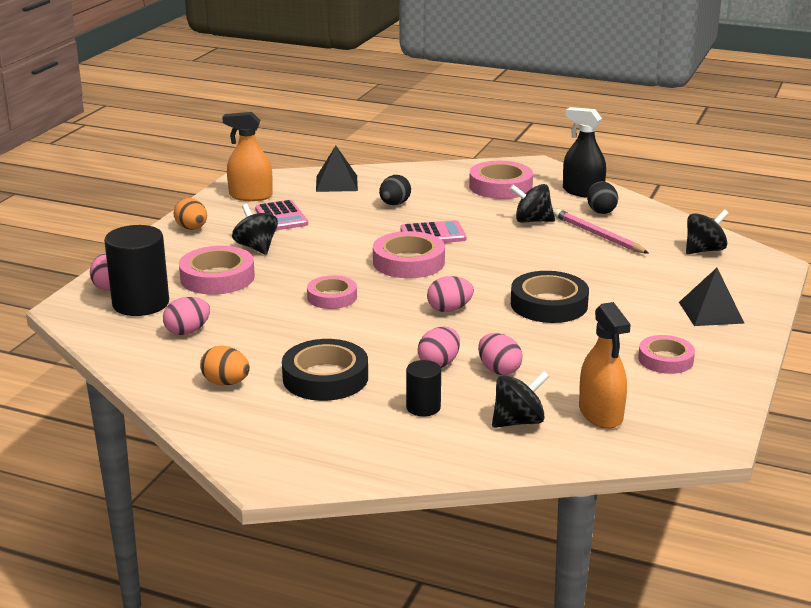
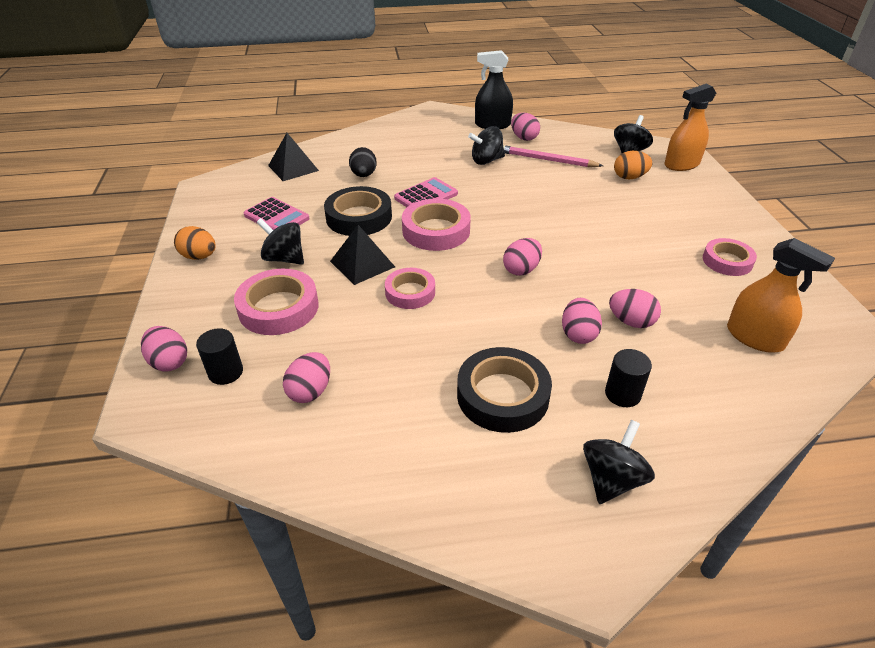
camera: 30 degrees left, 15 degrees up
black cylinder [104,225,169,316] -> black cylinder [196,328,243,385], size x0.53
orange egg [200,346,250,385] -> orange egg moved to [614,151,653,180]
orange spray bottle [222,112,273,201] -> orange spray bottle moved to [664,84,716,171]
pink tape [469,161,533,199] -> none
black spinning top [492,371,549,428] -> black spinning top moved to [583,420,655,504]
black tape [511,271,589,323] -> black tape moved to [324,186,392,236]
black egg [587,181,618,214] -> pink egg [511,112,540,141]
black pyramid [679,268,745,326] -> black pyramid moved to [330,225,395,285]

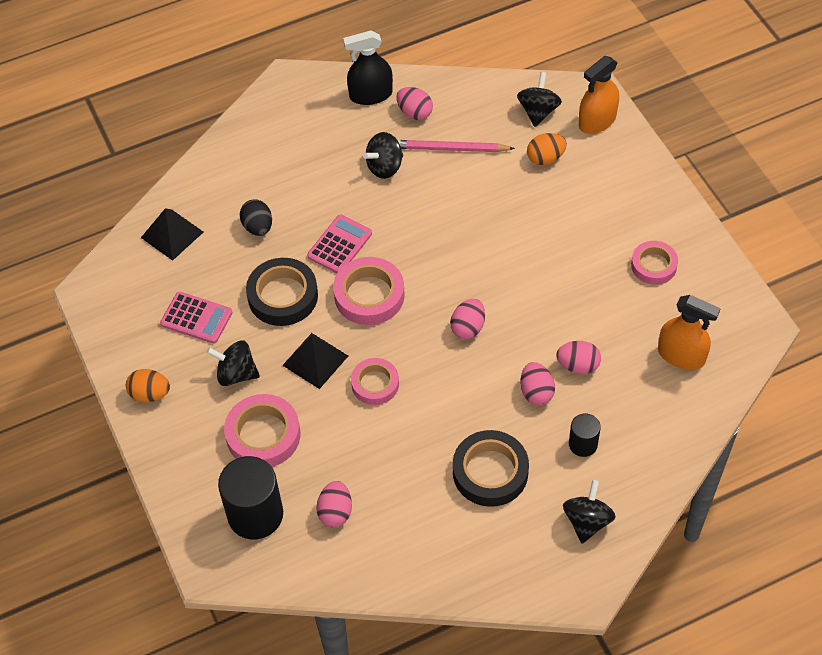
camera: 15 degrees left, 15 degrees up
pink egg [141,326,187,372] -> none
black cylinder [196,328,243,385] -> black cylinder [218,456,283,539], size x1.89

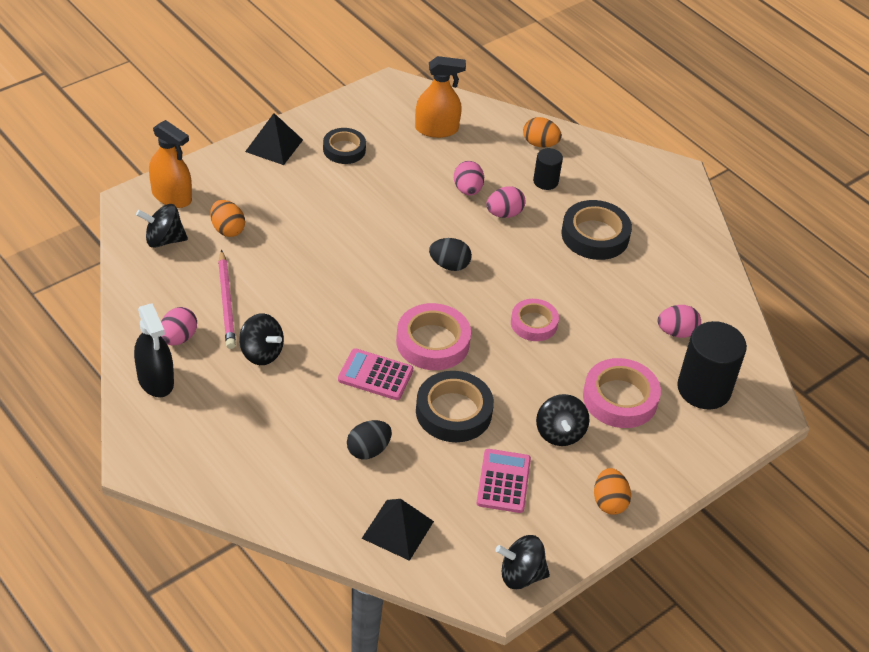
camera: 110 degrees left, 10 degrees down
black pyramid [282,333,348,389] -> black pyramid moved to [245,113,303,165]
pink egg [450,299,485,339] -> black egg [429,238,472,271]
black spinning top [563,480,616,544] -> black spinning top moved to [495,535,550,589]
pink tape [631,241,678,285] -> black tape [323,128,366,164]
orange spray bottle [658,295,721,370] -> orange spray bottle turned 75 degrees clockwise [415,56,466,138]
none -> orange egg [523,117,562,148]

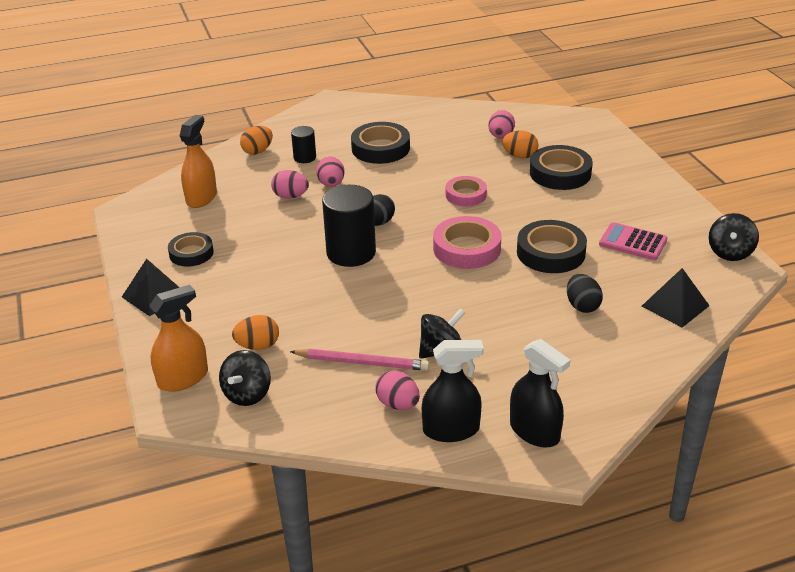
camera: 65 degrees left, 10 degrees down
pink calculator [338,348,413,400] -> none
black spinning top [536,394,589,446] -> none
pink tape [583,358,661,428] -> black tape [530,145,593,190]
orange egg [594,468,631,515] -> orange egg moved to [502,131,538,158]
black cylinder [677,321,747,409] -> black cylinder moved to [322,185,376,267]
none -> black spray bottle [510,339,570,447]

